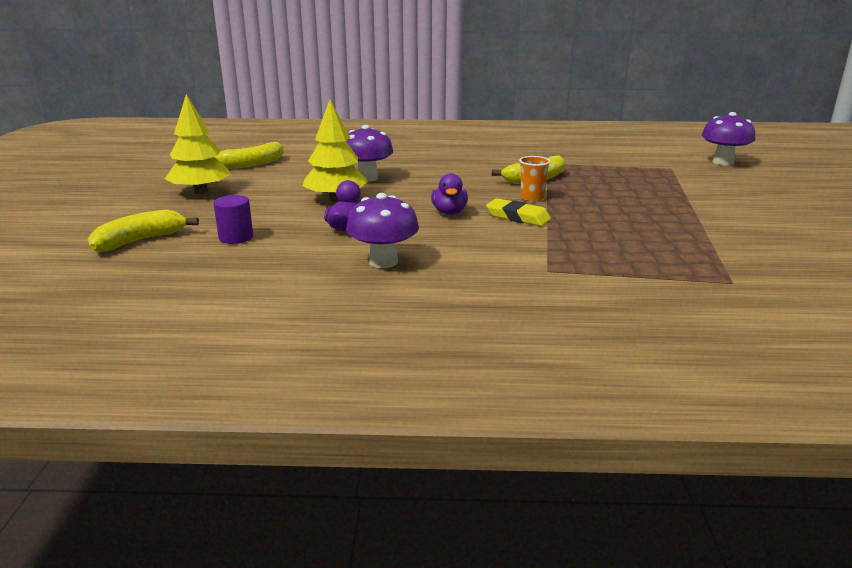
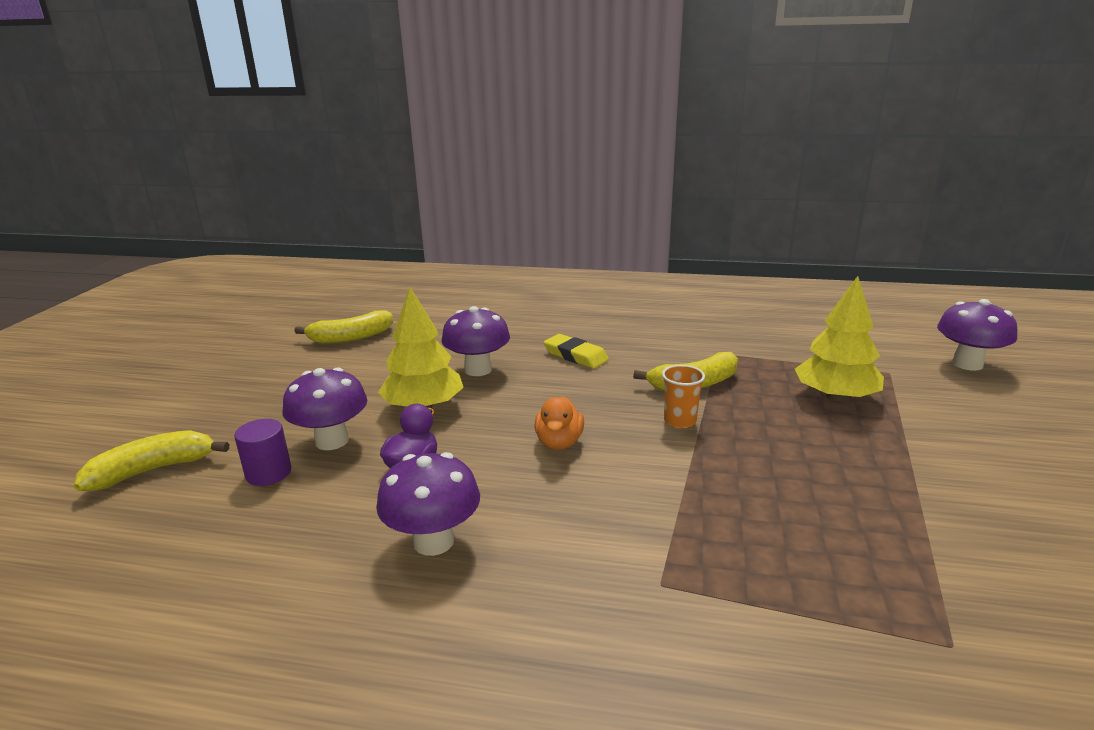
camera: 10 degrees right, 0 degrees up
yellow tree [165,94,231,194] -> yellow tree moved to [795,276,884,401]
purple duck [431,173,468,215] -> orange duck [534,396,584,450]
yellow eraser [486,198,551,226] -> yellow eraser moved to [544,334,609,369]
none -> purple mushroom [283,367,367,450]

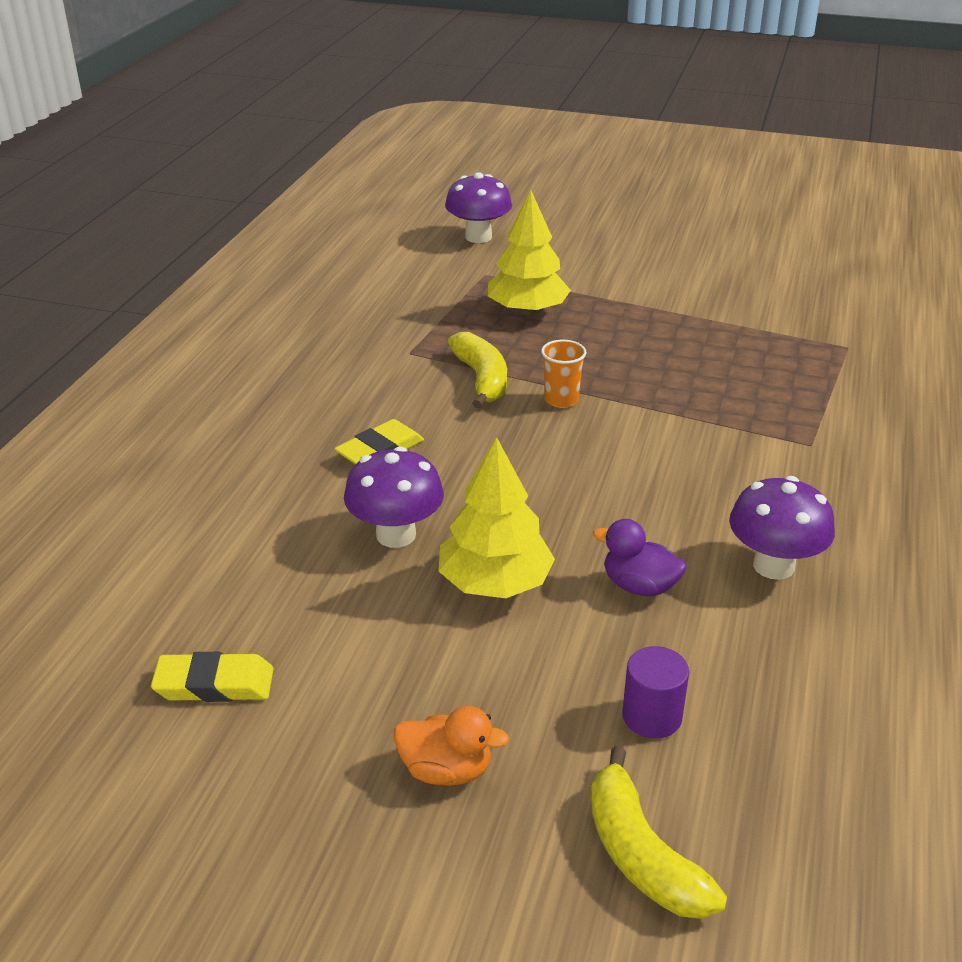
camera: 85 degrees left, 10 degrees up
purple mushroom [283,367,367,450] -> none
yellow banana [294,310,393,344] -> yellow eraser [151,652,274,702]
orange duck [534,396,584,450] -> orange duck moved to [394,706,509,786]

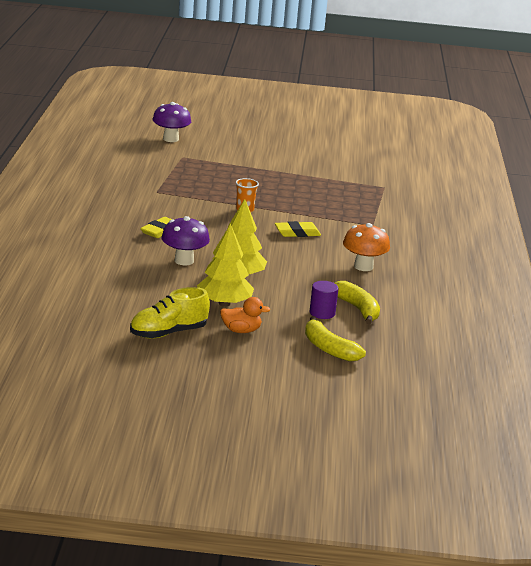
camera: 15 degrees left, 10 degrees down
yellow eraser [151,652,274,702] -> yellow eraser moved to [275,221,321,237]
yellow banana [448,332,507,409] -> yellow banana moved to [335,281,380,324]
yellow tree [488,190,571,315] -> yellow tree moved to [197,224,254,307]
purple duck [593,519,686,596] -> none
purple mushroom [729,476,835,580] -> orange mushroom [343,223,390,271]
none -> yellow shoe [130,287,210,339]

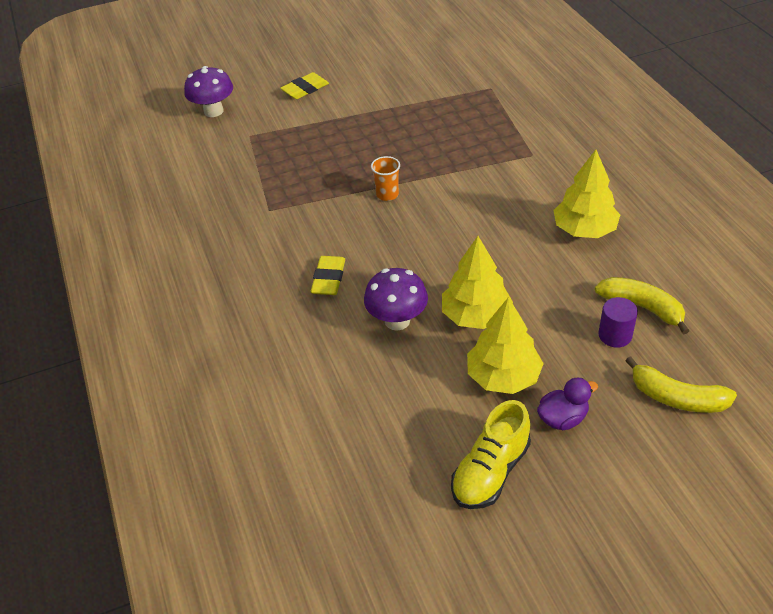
camera: 20 degrees left, 20 degrees up
orange duck [220,297,271,333] -> purple duck [537,378,598,430]
yellow eraser [275,221,321,237] -> yellow eraser moved to [280,72,329,99]
orange mushroom [343,223,390,271] -> yellow tree [553,150,620,238]

